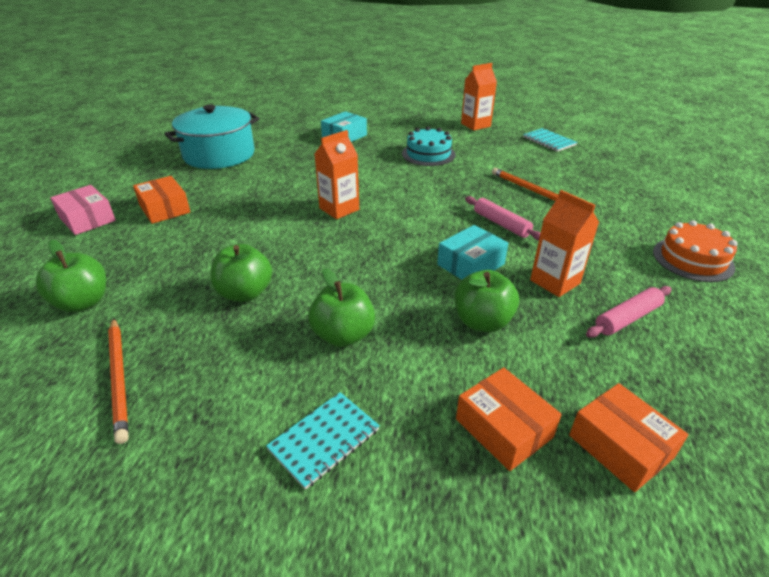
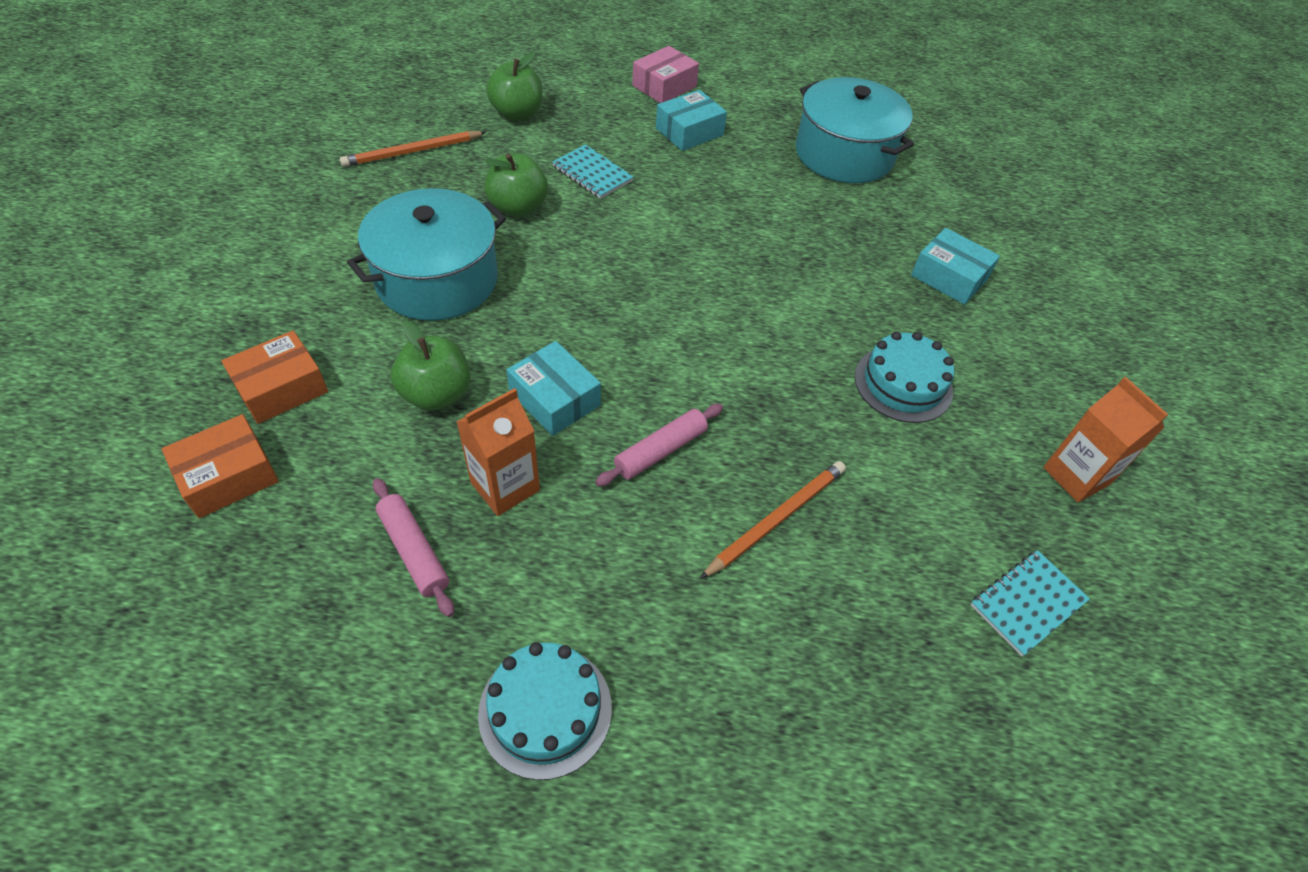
camera: 85 degrees right, 15 degrees up
orange box [133,176,190,224] -> turquoise box [656,90,727,151]
turquoise notebook [266,392,380,490] -> turquoise notebook moved to [552,144,634,199]
green apple [308,268,375,347] -> turquoise pot [347,188,506,321]
orange carton [315,130,359,219] -> none
orange cake [653,220,738,282] -> turquoise cake [478,642,612,780]

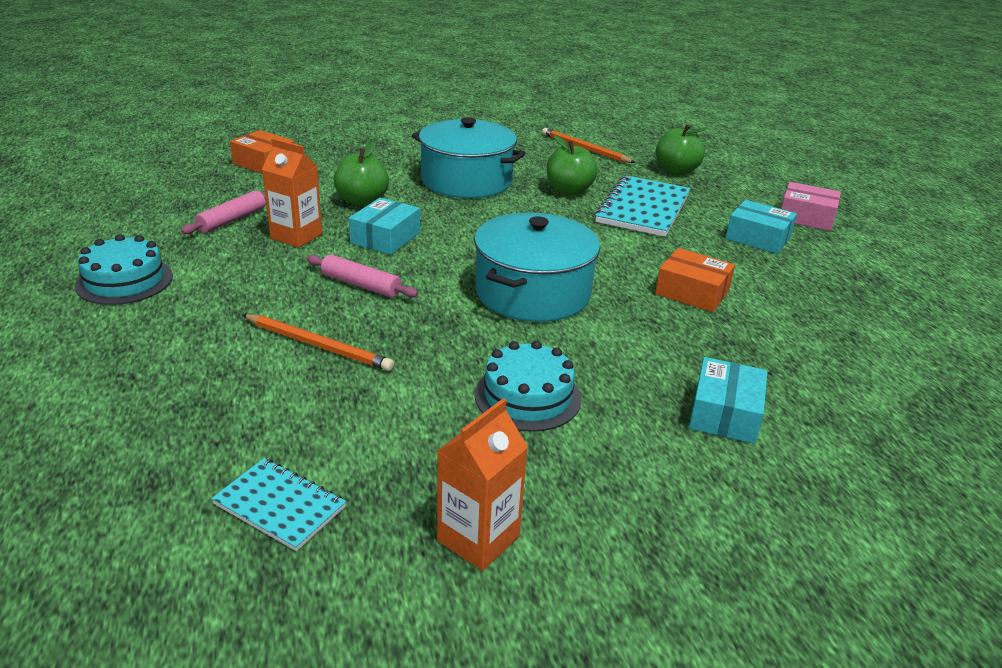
camera: 70 degrees right, 20 degrees down
orange box [221,331,328,424] -> orange box moved to [655,248,735,312]
turquoise notebook [552,144,634,199] -> turquoise notebook [594,175,690,237], size x1.72
turquoise pot [796,77,914,183] -> turquoise pot moved to [474,212,600,322]

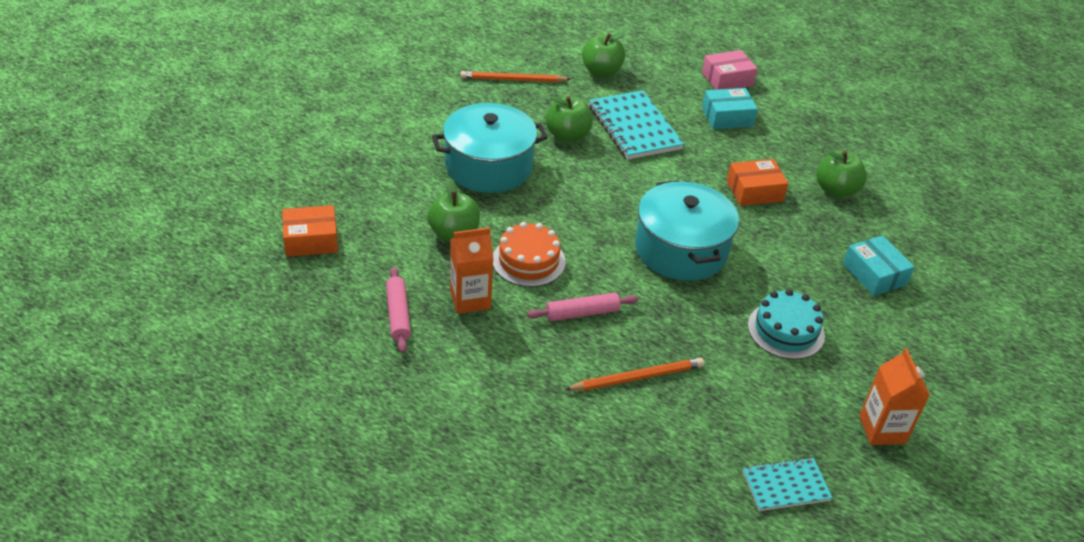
camera: 45 degrees left, 10 degrees up
turquoise cake [75,234,173,305] -> none
turquoise box [349,198,420,255] -> orange cake [493,222,565,287]
none -> green apple [817,150,867,198]

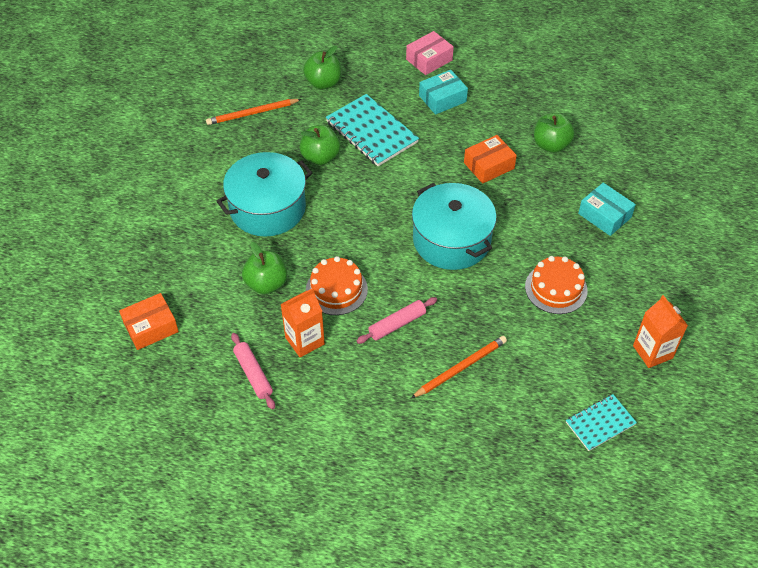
camera: 15 degrees left, 10 degrees up
turquoise cake [748,289,825,360] -> orange cake [525,256,587,314]

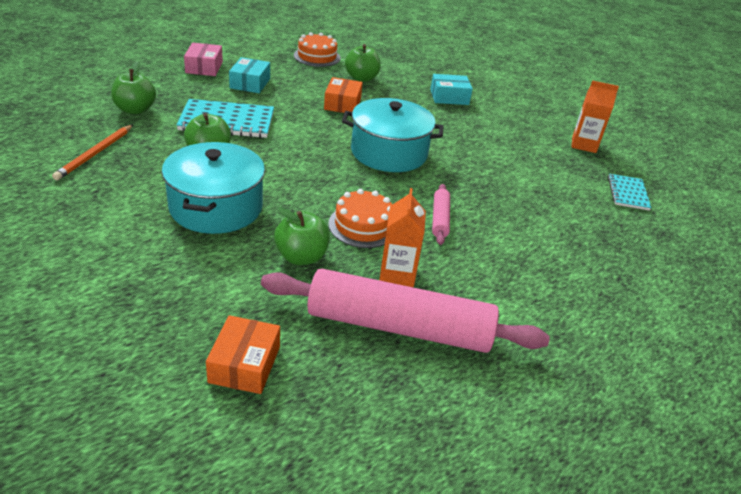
camera: 55 degrees left, 15 degrees down
pink rolling pin [231,333,275,410] -> pink rolling pin [261,269,550,353], size x2.29
orange pencil [411,336,507,398] -> none
orange cake [525,256,587,314] -> orange cake moved to [294,32,341,67]

